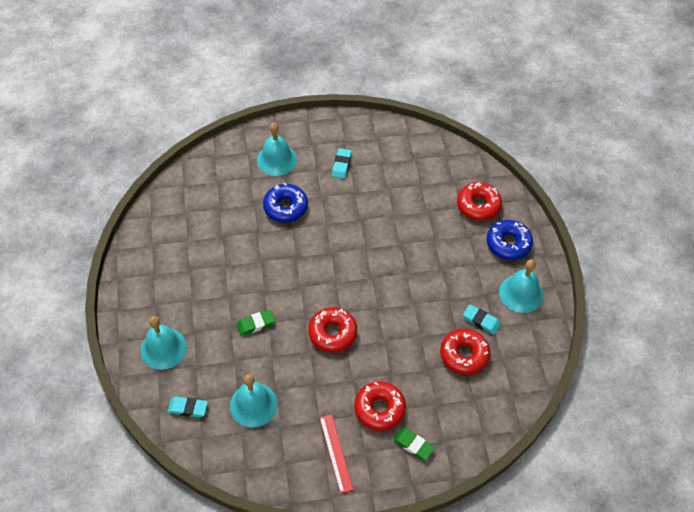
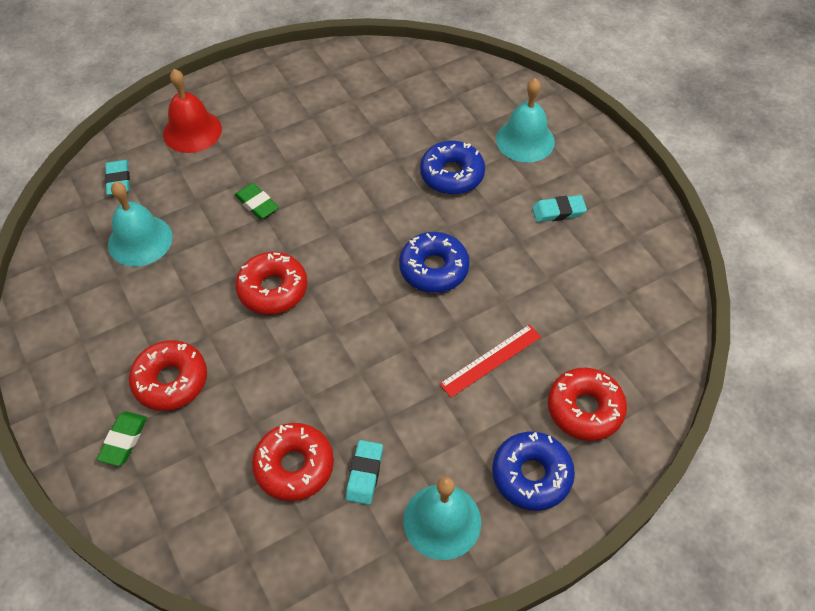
camera: 70 degrees right, 0 degrees up
turquoise bell [141,316,187,370] -> red bell [163,69,222,153]
red ruler [319,414,353,494] -> red ruler moved to [440,324,541,397]
none -> blue donut [399,232,470,293]

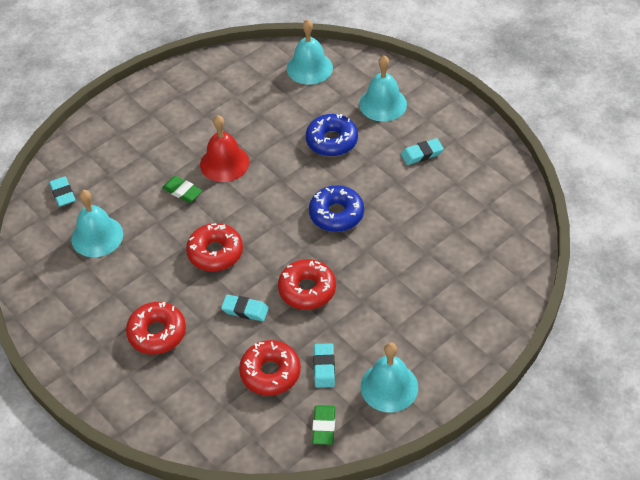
camera: 10 degrees left, 5 degrees down
green eraser [97,412,147,466] -> green eraser moved to [312,405,335,445]
red bell [163,69,222,153] -> red bell moved to [200,115,249,182]
red ruler [440,324,541,397] -> none
blue donut [492,432,575,511] -> none
red donut [548,367,627,441] -> red donut moved to [278,259,336,310]
none -> turquoise eraser [221,294,269,321]
none -> turquoise bell [287,19,333,85]

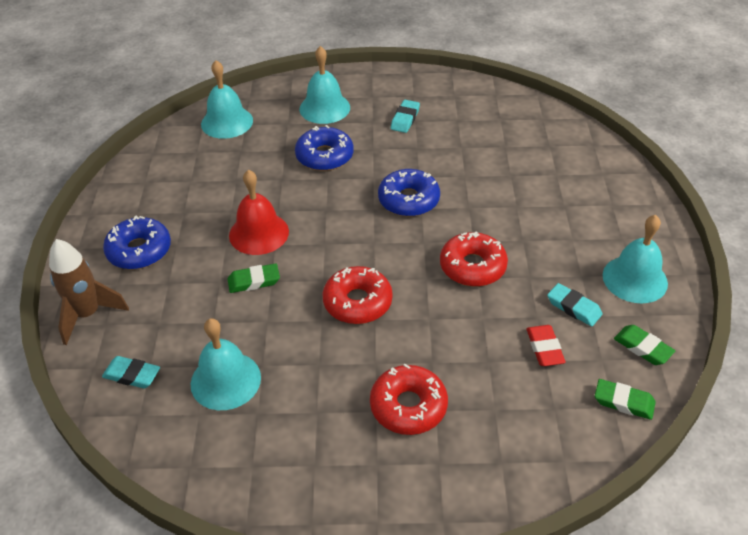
camera: 50 degrees left, 5 degrees down
turquoise eraser [221,294,269,321] -> none
red donut [239,340,301,396] -> red eraser [526,325,566,366]
none -> brown rocket [49,239,129,345]
none -> blue donut [103,215,171,269]
none -> green eraser [595,379,656,420]

